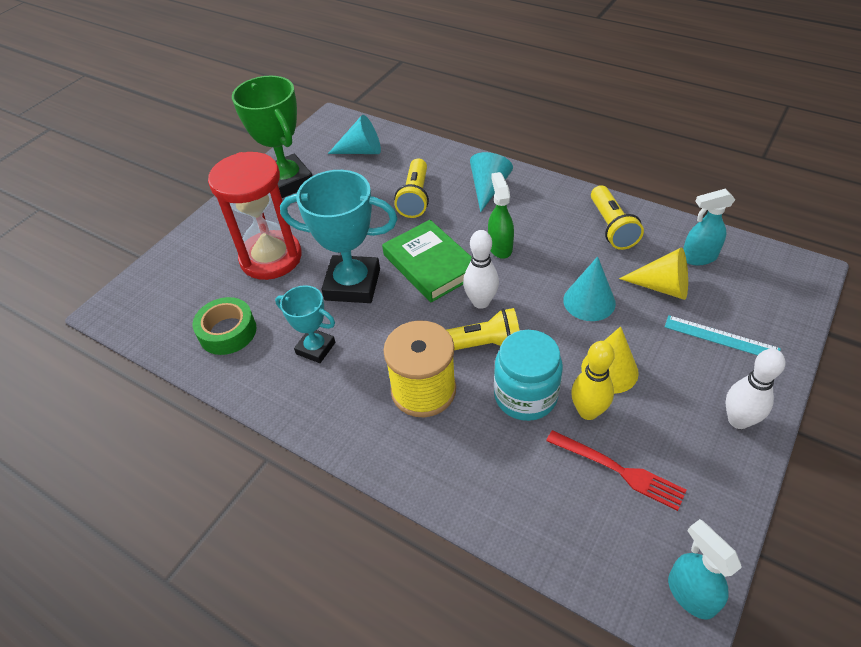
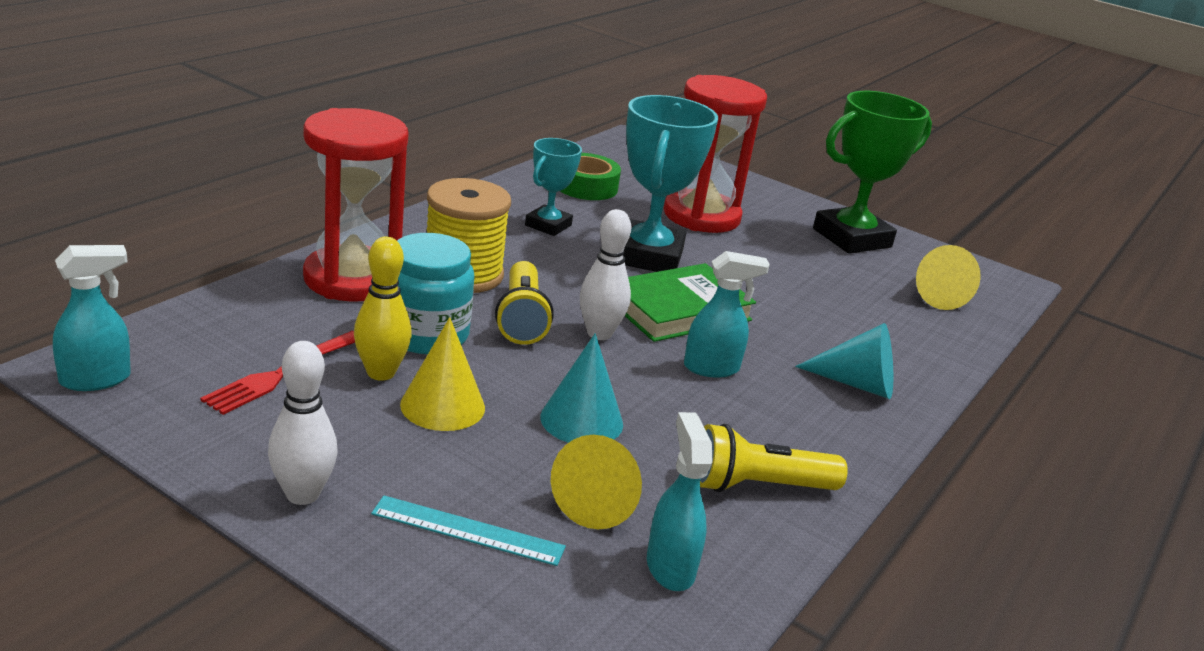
camera: 85 degrees right, 20 degrees down
turquoise cone [328,115,381,154] -> yellow cone [916,245,981,310]
yellow flashlight [394,158,429,218] -> none
green spray bottle [488,172,514,259] -> turquoise spray bottle [684,251,770,378]
turquoise ruler [665,315,781,355] -> turquoise ruler turned 75 degrees clockwise [371,495,566,566]
none -> red hourglass [303,108,409,302]

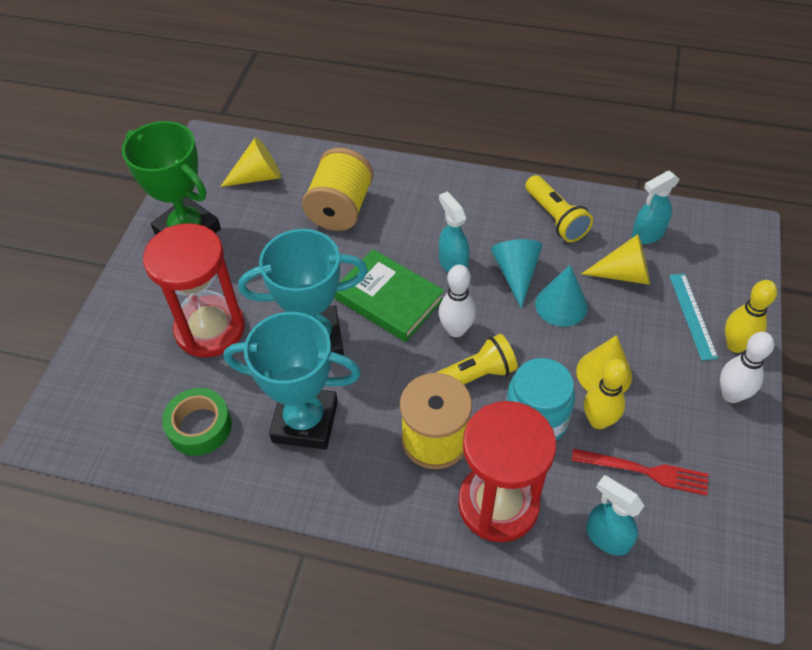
camera: 105 degrees left, 25 degrees up
turquoise spray bottle [53,245,131,391] -> turquoise spray bottle moved to [586,475,644,556]
turquoise trophy [525,138,582,236] -> turquoise trophy [224,312,361,450], size x1.77
turquoise cone [795,323,893,399] -> turquoise cone moved to [491,239,542,309]
none -> yellow spool [302,148,373,231]
none -> yellow bowling pin [725,280,777,353]

